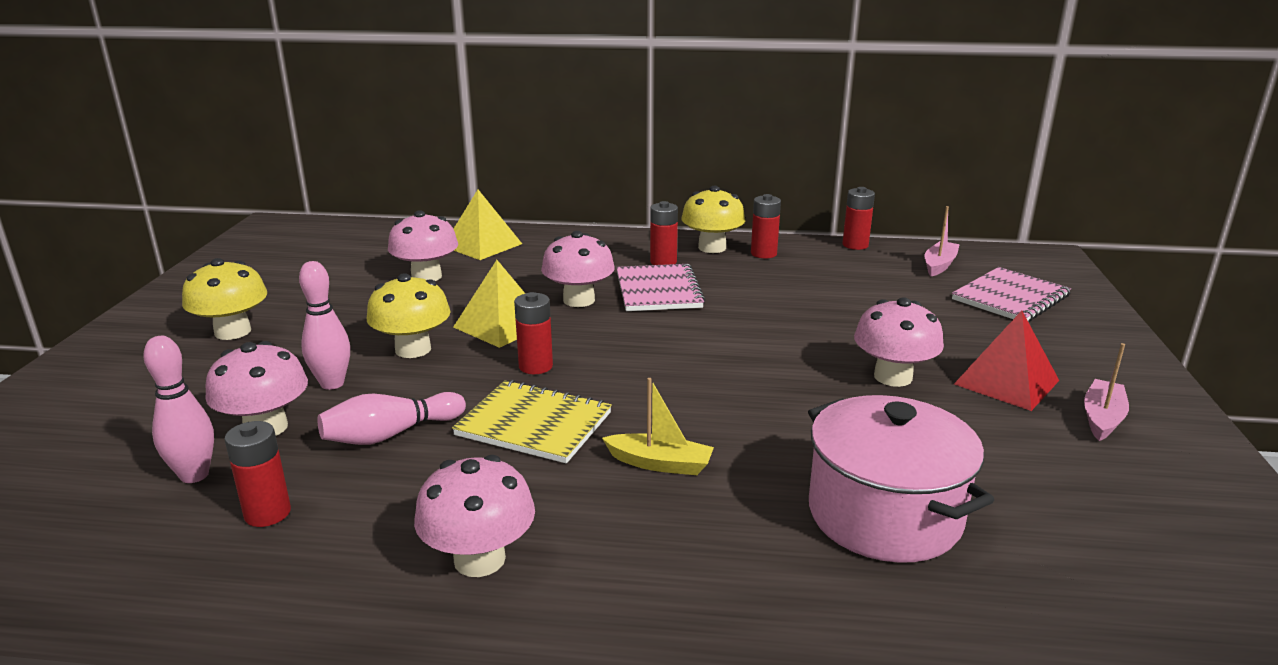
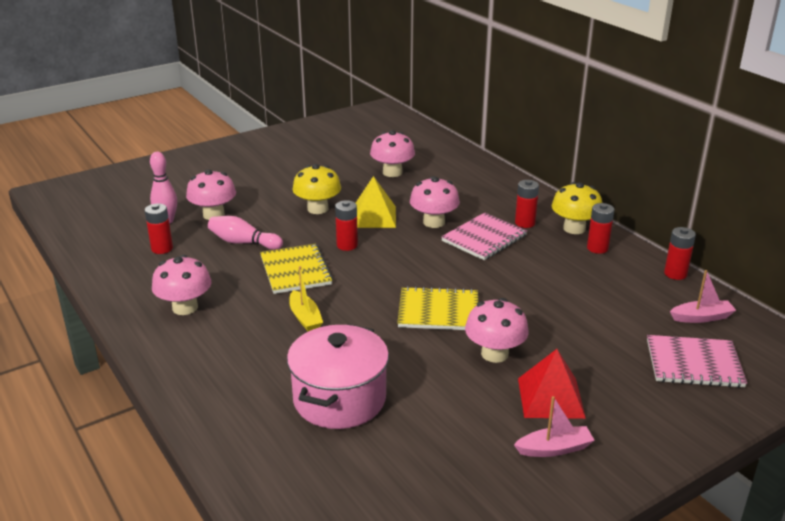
camera: 50 degrees right, 5 degrees up
yellow mushroom [182,258,267,340] -> none
pink bowling pin [299,261,350,390] -> none
yellow pyramid [454,190,522,260] -> none
none -> yellow notebook [397,286,478,330]

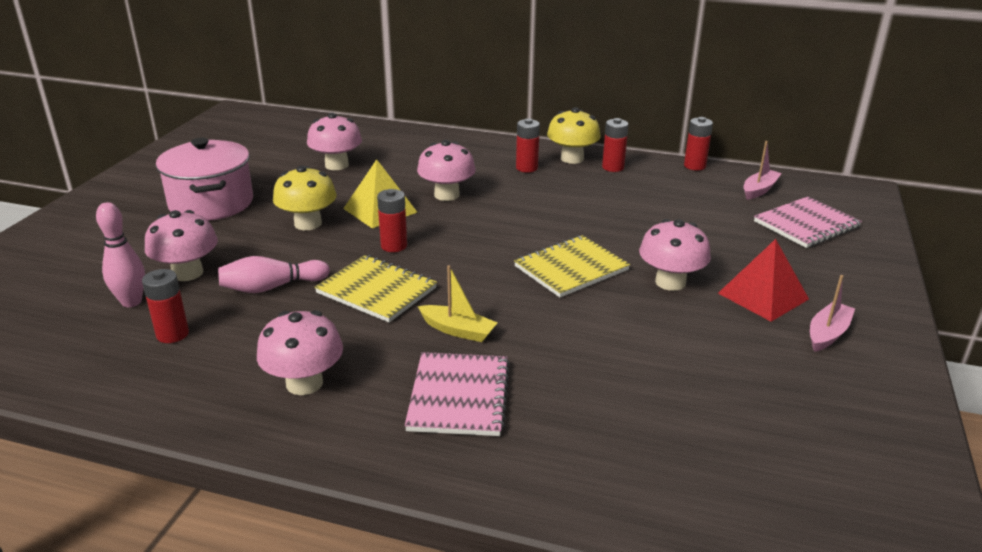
camera: 40 degrees left, 0 degrees up
pink pot [287,324,389,429] -> pink pot moved to [156,138,253,221]
pink notebook [441,212,527,260] -> pink notebook moved to [405,352,510,436]

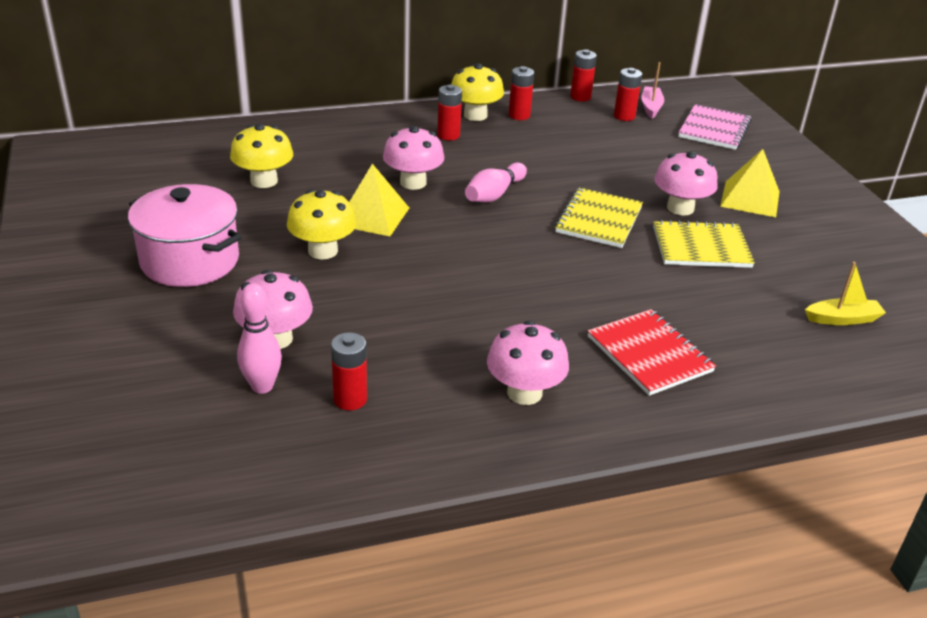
camera: 35 degrees left, 5 degrees up
pink bowling pin [218,256,330,293] -> pink bowling pin moved to [465,163,527,202]
pink mushroom [307,113,362,170] -> yellow mushroom [230,124,293,188]
yellow notebook [315,255,437,322] -> yellow notebook moved to [653,220,755,268]
red battery [377,189,407,252] -> red battery moved to [614,68,642,121]
pink notebook [405,352,510,436] -> red notebook [588,309,716,396]
yellow boat [418,265,497,342] -> yellow boat moved to [805,262,886,325]
red pyramid [718,239,809,322] -> yellow pyramid [720,149,780,217]
pink boat [810,275,855,352] -> none

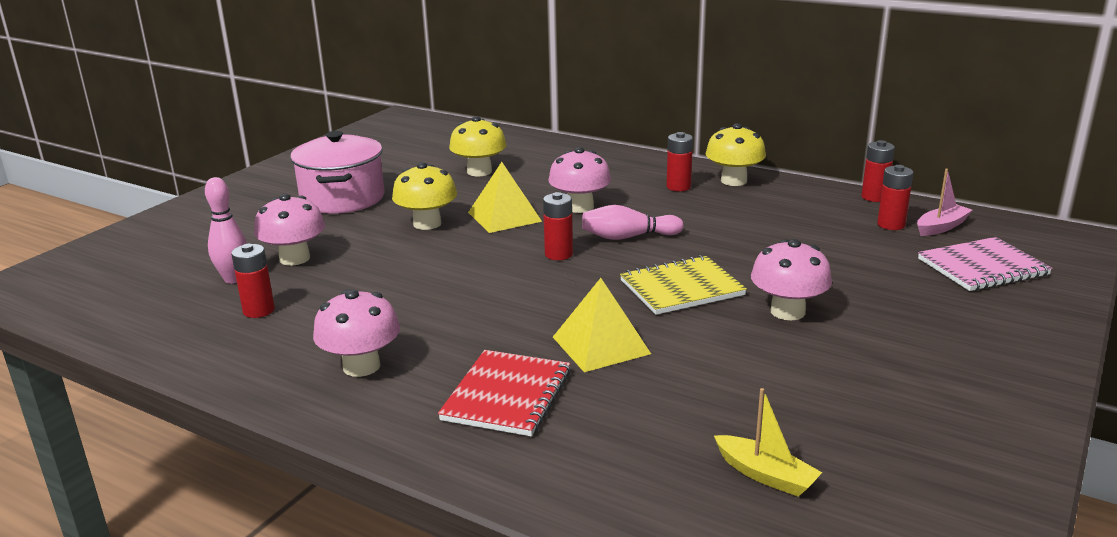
camera: 50 degrees right, 10 degrees down
red battery [509,66,534,120] -> red battery moved to [543,192,573,260]
yellow notebook [653,220,755,268] -> none
yellow pyramid [720,149,780,217] -> yellow pyramid moved to [553,278,651,372]

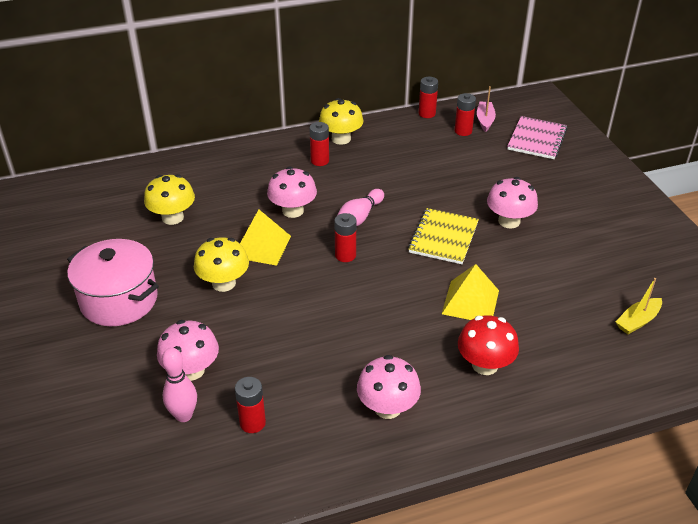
camera: 50 degrees left, 15 degrees up
red notebook [438,350,571,436] -> red mushroom [458,315,519,375]
yellow boat [714,388,822,497] -> yellow boat turned 150 degrees clockwise [616,278,662,334]

